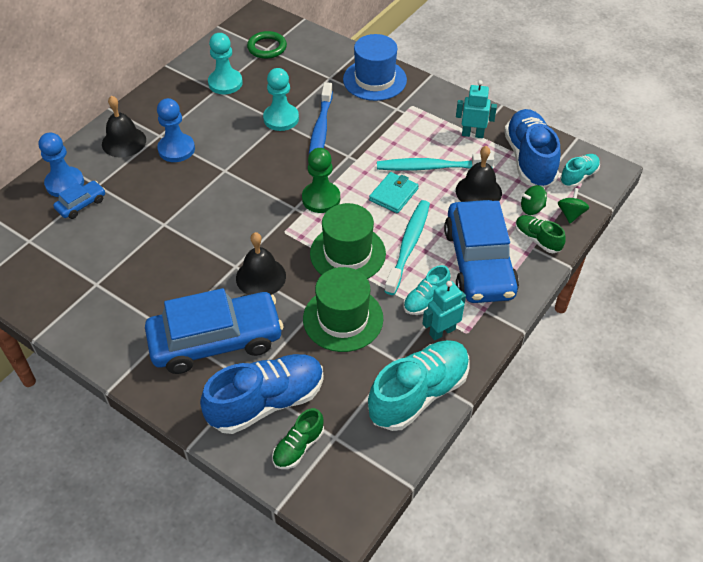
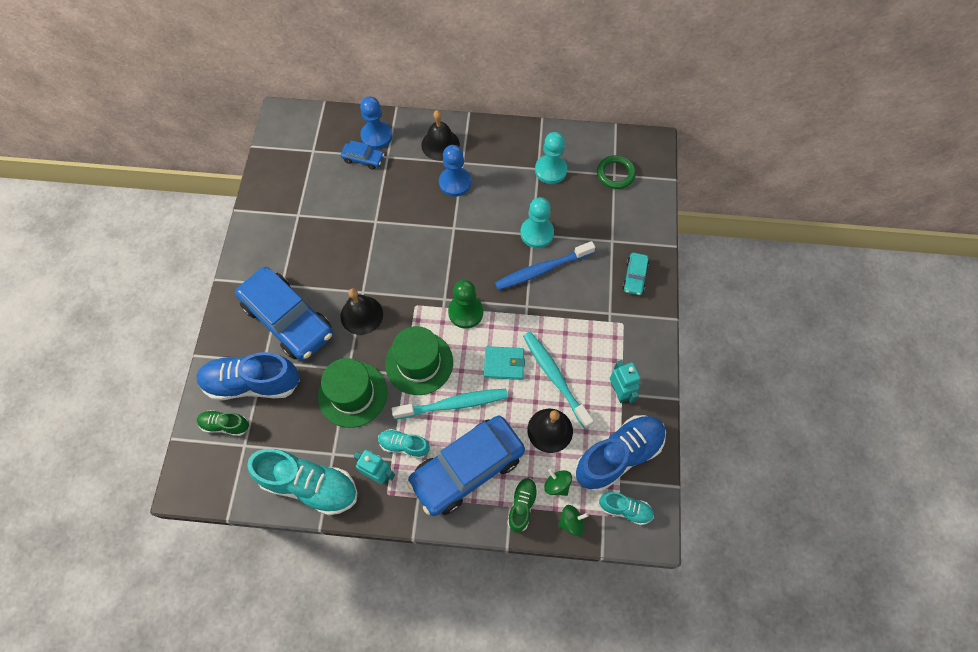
camera: 60 degrees right, 15 degrees up
blue shoe [200,354,324,434] -> blue shoe turned 150 degrees clockwise [196,352,300,400]
blue hat [343,34,407,101] -> turquoise car [622,253,649,295]

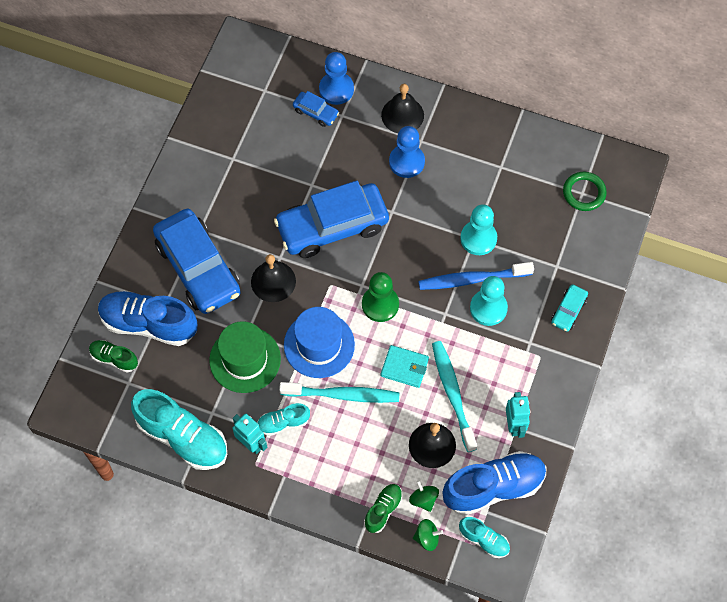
camera: 15 degrees right, 0 degrees up
turquoise shoe [378,429,430,459] -> turquoise shoe turned 45 degrees counterclockwise [257,403,310,436]
green hat [385,326,453,395] -> blue hat [284,307,355,378]
blue car [407,416,525,516] -> blue car moved to [274,181,389,258]
turquoise pawn [535,132,567,184] -> turquoise pawn moved to [470,276,508,326]

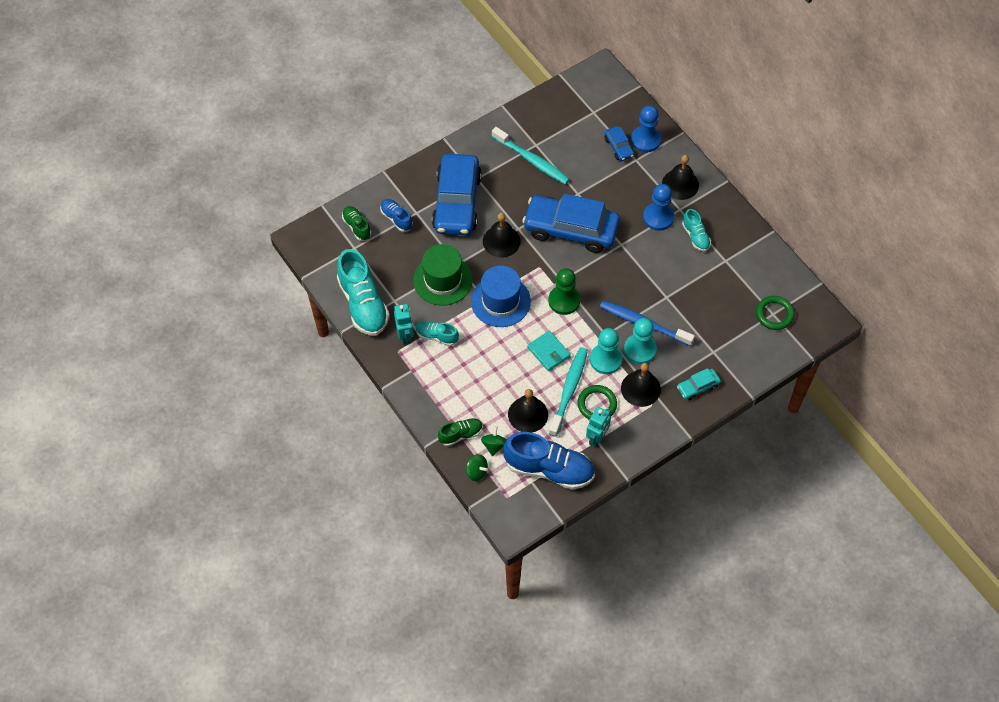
camera: 35 degrees right, 5 degrees down
blue shoe [98,291,198,346] -> blue shoe [380,199,413,232], size x0.51
turquoise toothbrush [279,382,399,403] -> turquoise toothbrush moved to [492,127,570,185]
turquoise shoe [459,517,510,558] -> turquoise shoe moved to [682,209,711,251]
turquoise pawn [460,204,497,255] -> turquoise pawn moved to [590,328,622,374]
none -> green ring [577,385,617,420]
none -> black bell [621,363,661,407]

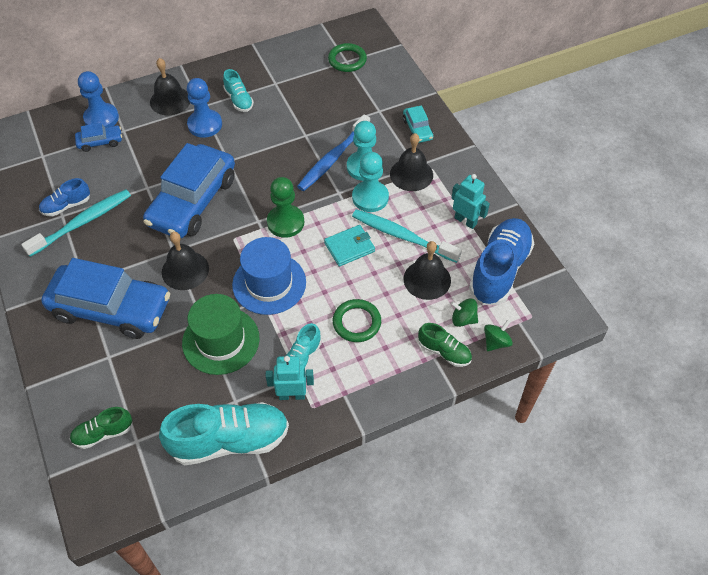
camera: 80 degrees left, 5 degrees down
blue shoe [380,199,413,232] -> blue shoe moved to [39,178,90,217]
green shoe [438,418,483,446] -> green shoe turned 135 degrees clockwise [418,323,472,367]
green ring [577,385,617,420] -> green ring moved to [333,299,381,342]
turquoise shoe [682,209,711,251] -> turquoise shoe turned 75 degrees clockwise [223,69,254,112]

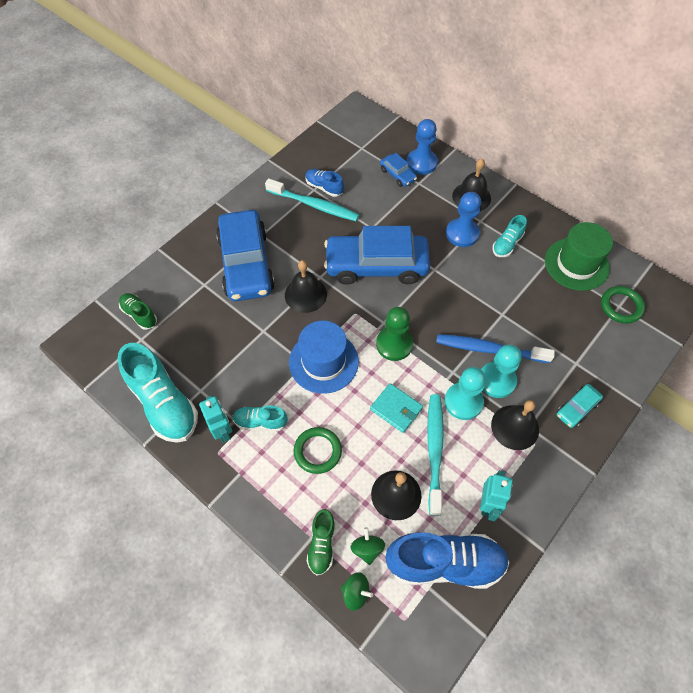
camera: 65 degrees right, 5 degrees up
green hat [182,294,260,375] -> green hat moved to [545,222,613,291]

